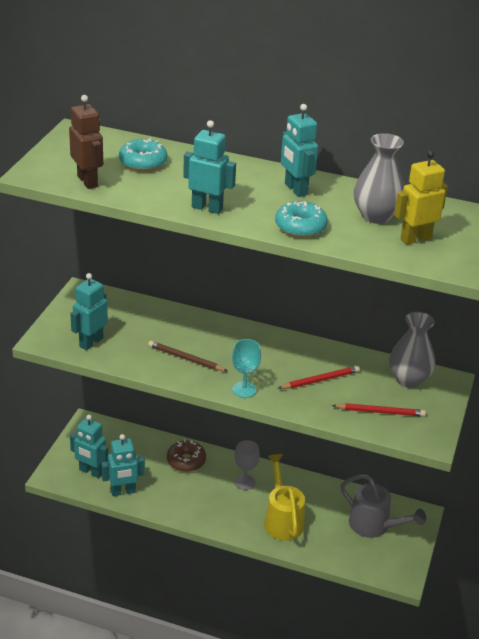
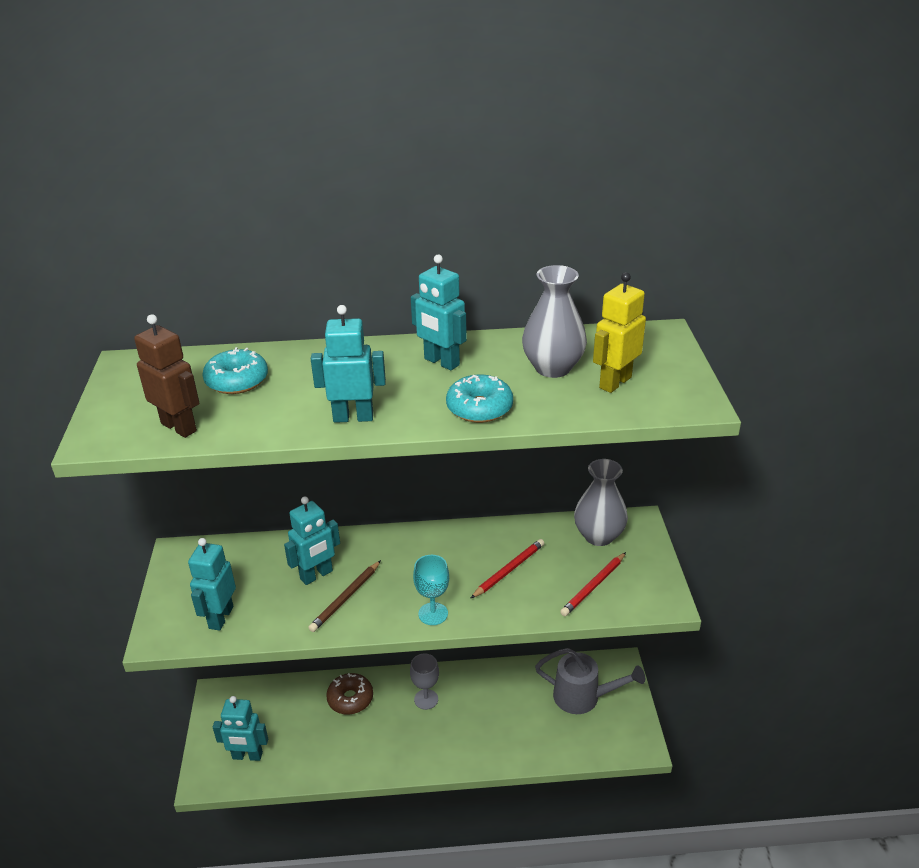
camera: 20 degrees left, 0 degrees up
turquoise robot [101,434,145,496] -> turquoise robot moved to [284,496,340,585]
brown pencil [148,341,228,371] -> brown pencil turned 60 degrees counterclockwise [308,560,381,632]
yellow watering can [264,454,305,541] -> none
red pencil [332,403,426,417] -> red pencil turned 150 degrees clockwise [560,552,626,616]

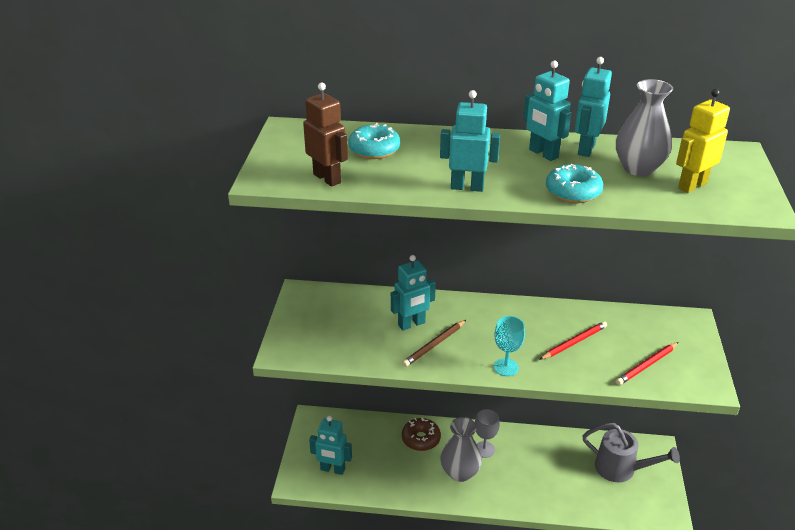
camera: 10 degrees right, 0 degrees up
turquoise robot [188,538,236,631] -> turquoise robot moved to [575,57,612,157]
grey vase [574,459,628,546] -> grey vase moved to [441,417,482,482]

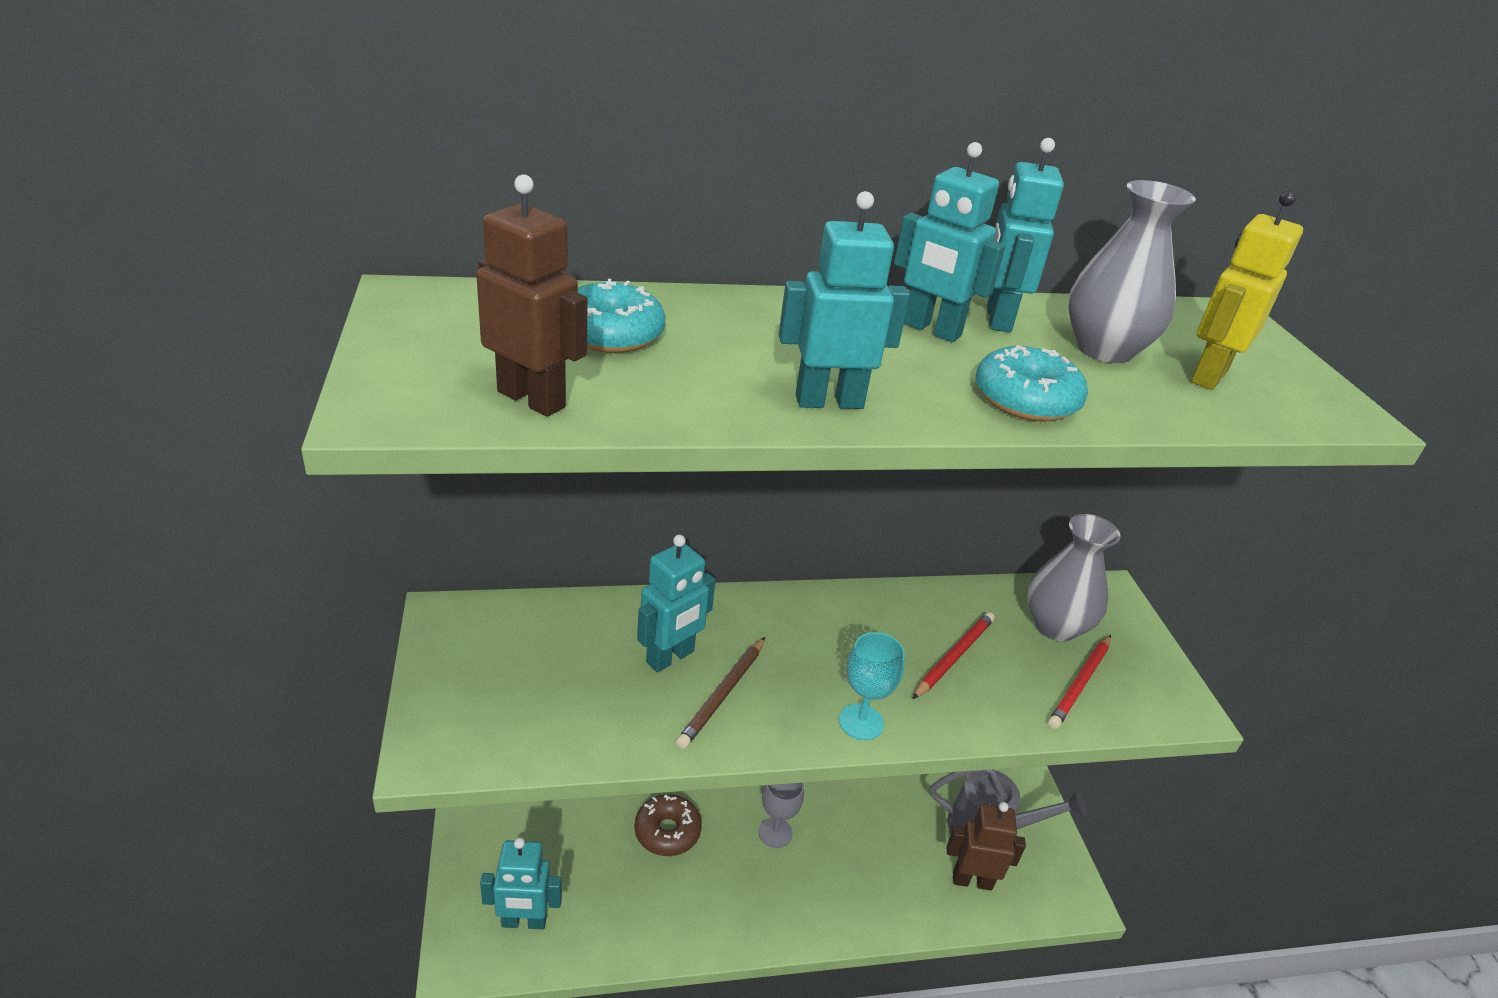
camera: 20 degrees left, 0 degrees up
grey vase [441,417,482,482] -> grey vase moved to [1027,514,1121,642]
none -> brown robot [946,802,1026,891]

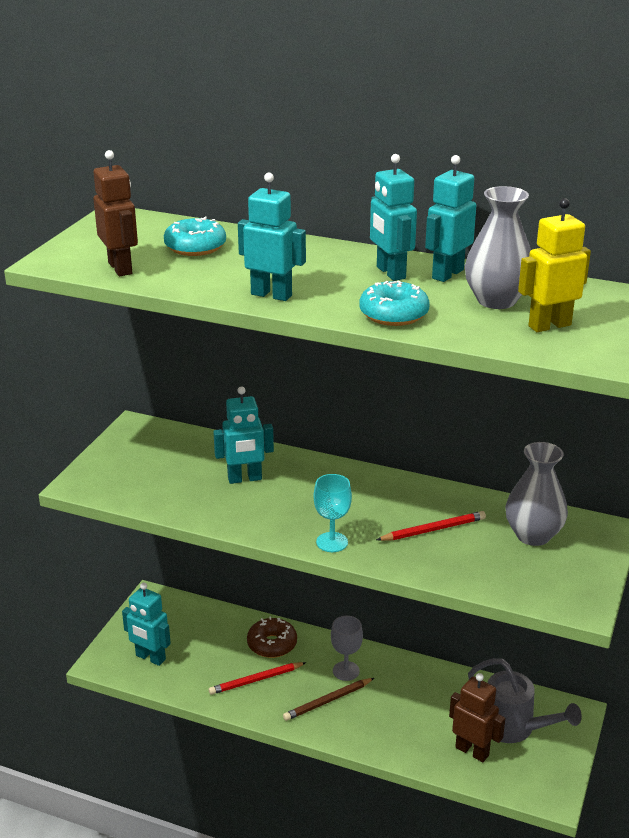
camera: 35 degrees right, 5 degrees down
brown pencil [676,637,765,749] -> brown pencil moved to [283,678,374,721]
red pencil [1048,635,1111,729] -> red pencil moved to [209,662,306,695]

